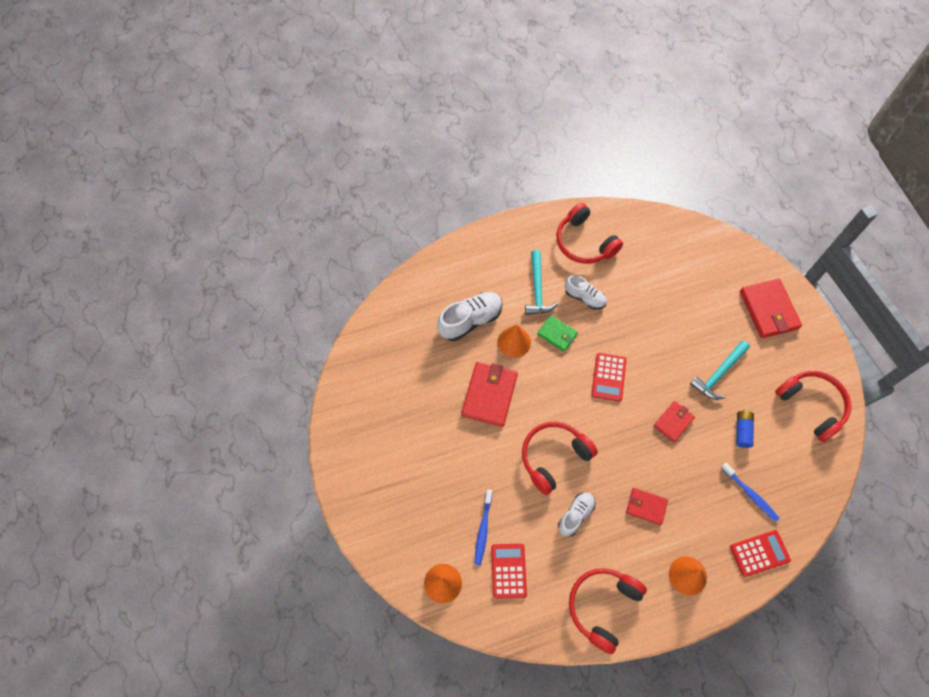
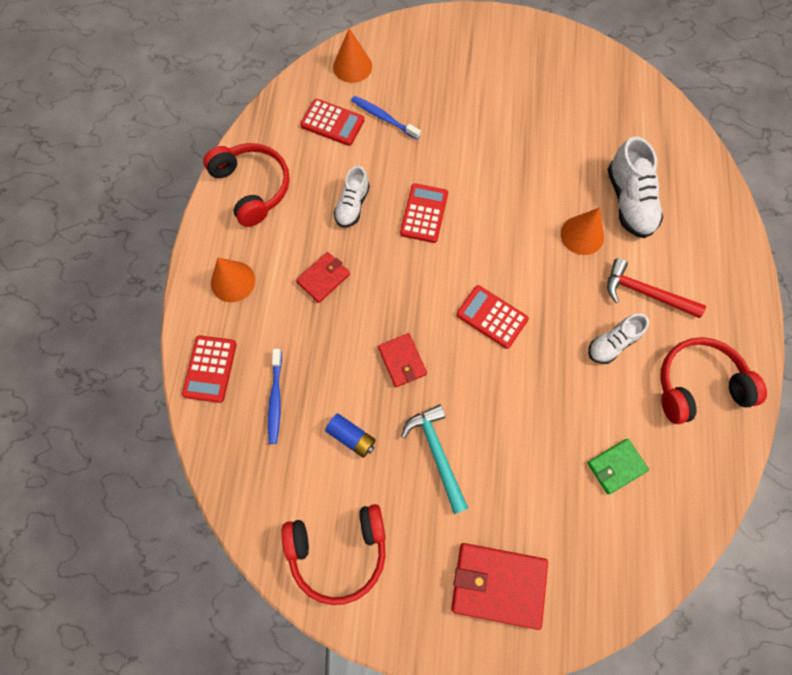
camera: 115 degrees right, 5 degrees up
red wallet [461,362,518,427] -> none
red headphones [522,422,598,495] -> red calculator [400,183,448,243]
turquoise hammer [525,250,558,315] -> red hammer [607,258,706,318]
green wallet [537,315,578,352] -> green wallet moved to [587,439,649,494]
white shoe [558,493,596,536] -> white shoe turned 45 degrees clockwise [334,166,370,227]
blue toothbrush [721,463,780,522] -> blue toothbrush turned 75 degrees counterclockwise [268,349,282,444]

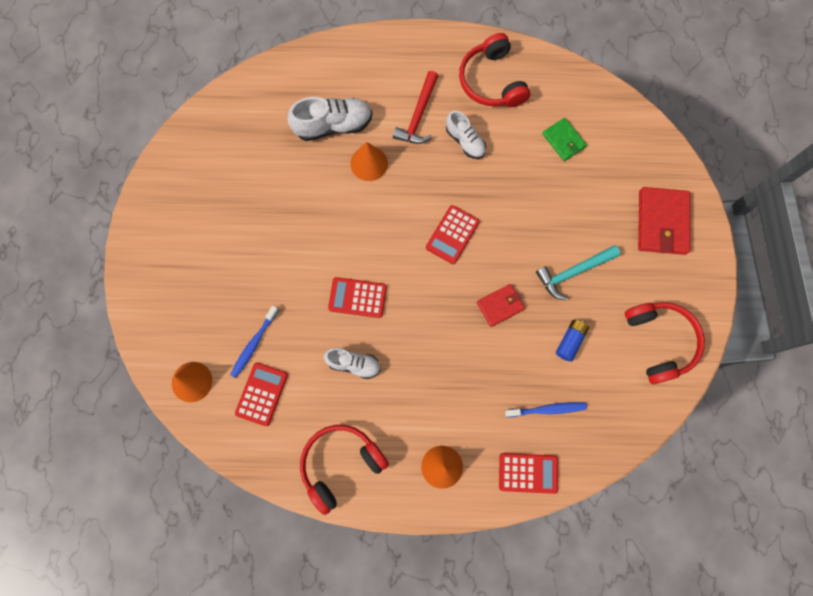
camera: 95 degrees left, 5 degrees up
red wallet [296,252,350,303] -> none

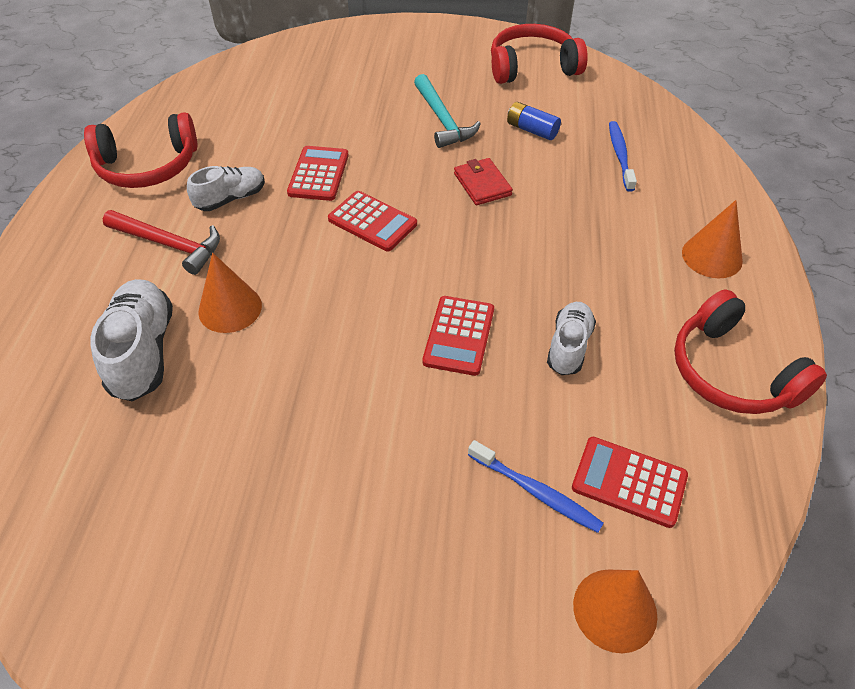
camera: 85 degrees left, 25 degrees down
red calculator [499,453,558,494] -> red calculator moved to [287,146,349,201]
green wallet [542,118,587,161] -> none
red wallet [638,187,691,255] -> none

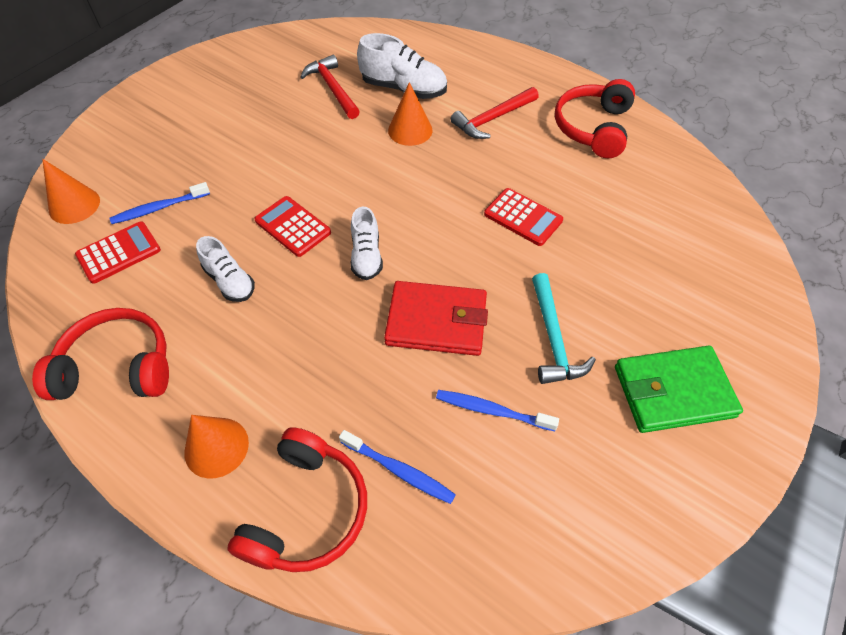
camera: 120 degrees right, 5 degrees up
white shoe [187,166,265,211] -> white shoe moved to [350,207,383,280]
red calculator [328,191,417,251] -> none
turquoise hammer [414,74,481,148] -> turquoise hammer turned 105 degrees counterclockwise [532,273,596,384]
red wallet [454,158,513,205] -> red wallet [384,281,488,356], size x1.70
red headphones [491,24,588,84] -> red headphones moved to [227,427,367,572]
blue battery [507,102,561,140] -> blue toothbrush [436,390,559,431]
none -> red hammer [301,55,360,119]
none -> green wallet [615,346,743,433]

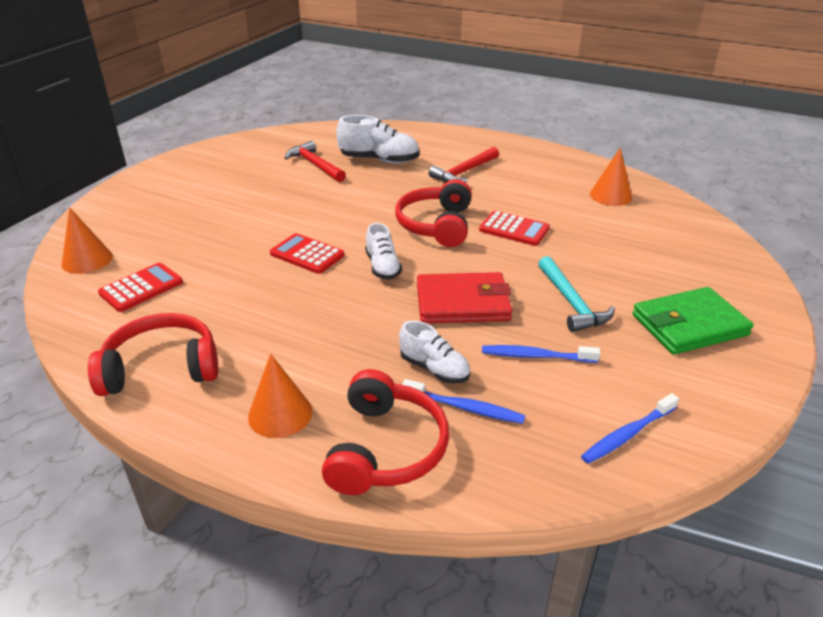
camera: 10 degrees left, 20 degrees down
blue toothbrush [110,182,210,224] -> blue toothbrush moved to [581,393,679,464]
white shoe [196,236,255,302] -> white shoe moved to [399,320,470,384]
orange cone [388,82,433,146] -> orange cone moved to [590,148,632,206]
red headphones [555,79,635,158] -> red headphones moved to [395,179,472,247]

